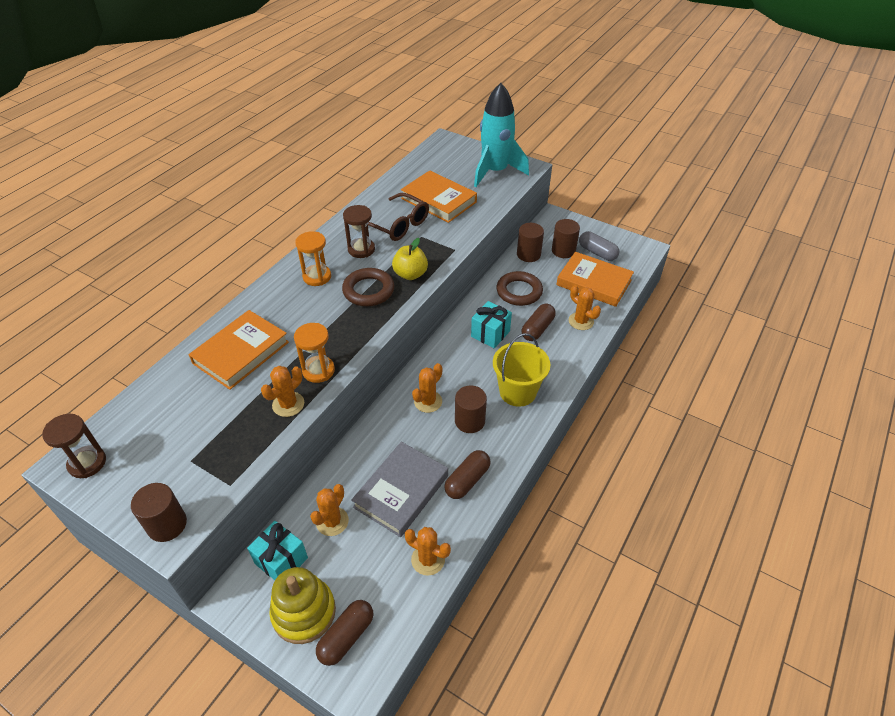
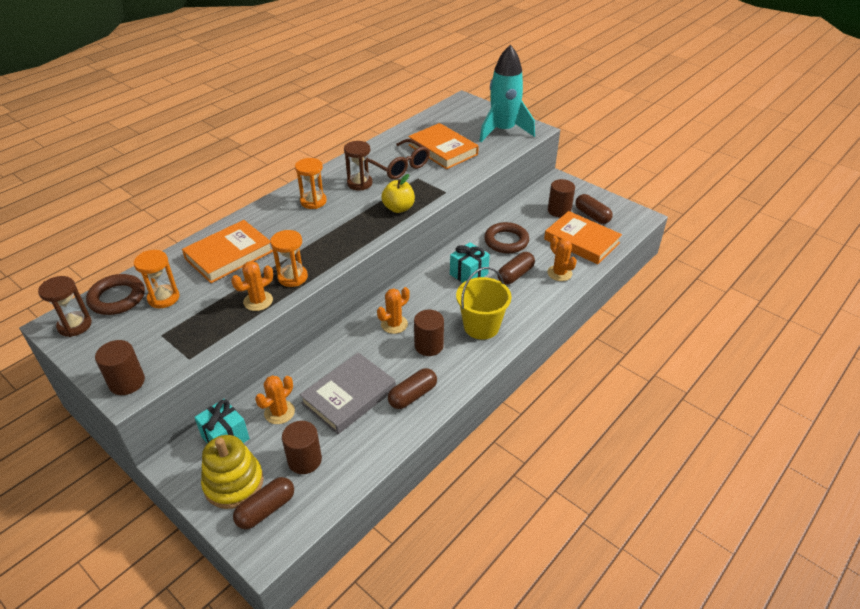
camera: 10 degrees right, 5 degrees down
brown ring [342,268,395,306] -> brown ring moved to [86,274,145,315]
orange cactus [405,527,451,576] -> none
brown cylinder [517,223,544,262] -> brown cylinder moved to [282,421,322,474]
grey capsule [579,231,620,261] -> brown capsule [576,194,613,224]
none -> orange hourglass [134,250,180,308]

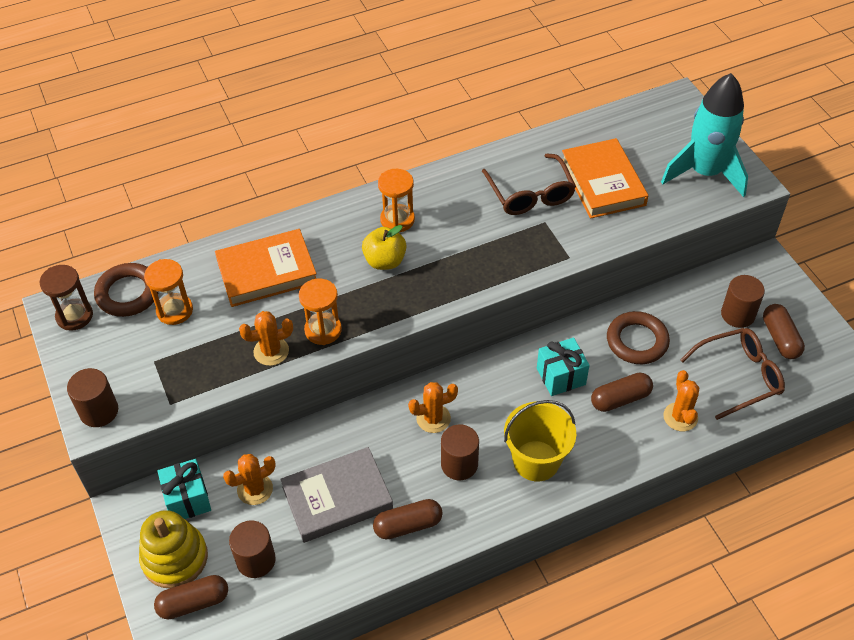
camera: 25 degrees right, 10 degrees up
brown hourglass [344,141,373,190] -> none
yellow apple [381,174,415,213] -> yellow apple moved to [362,225,406,270]
orange book [544,211,622,264] -> brown glasses [680,328,785,420]

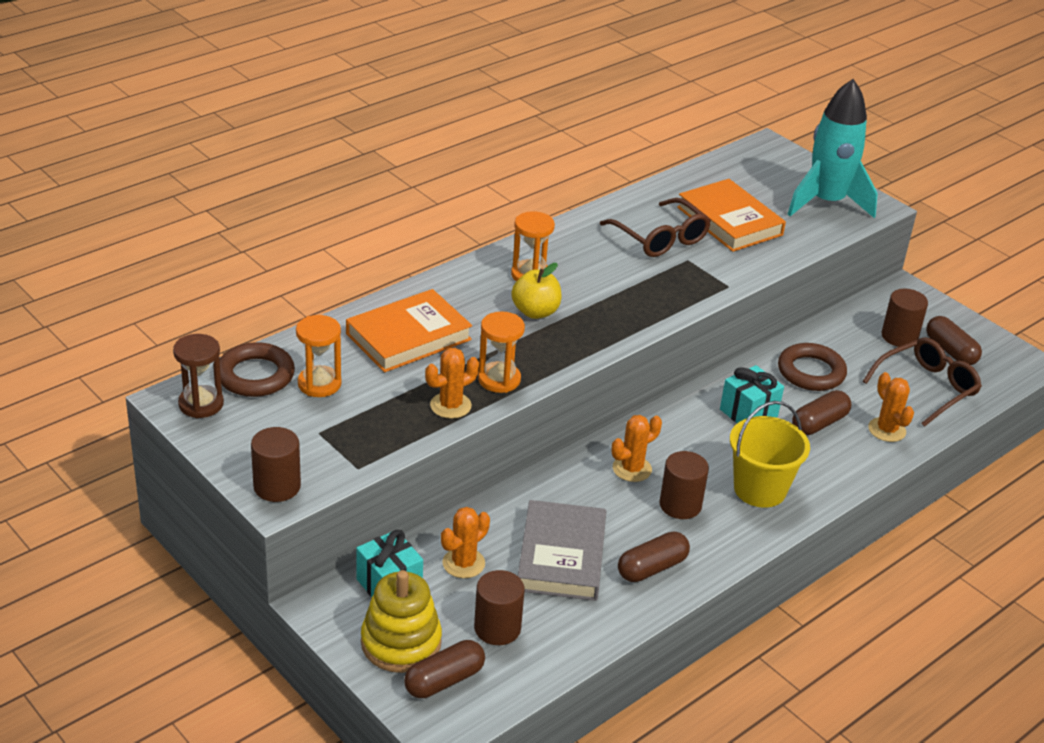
camera: 20 degrees left, 15 degrees down
grey book [280,447,393,543] -> grey book turned 45 degrees counterclockwise [518,500,606,601]

